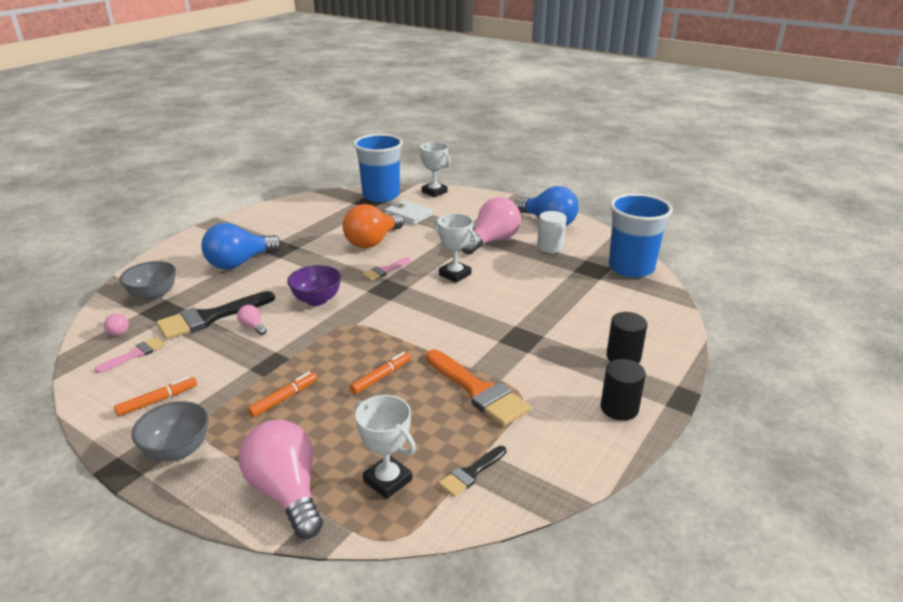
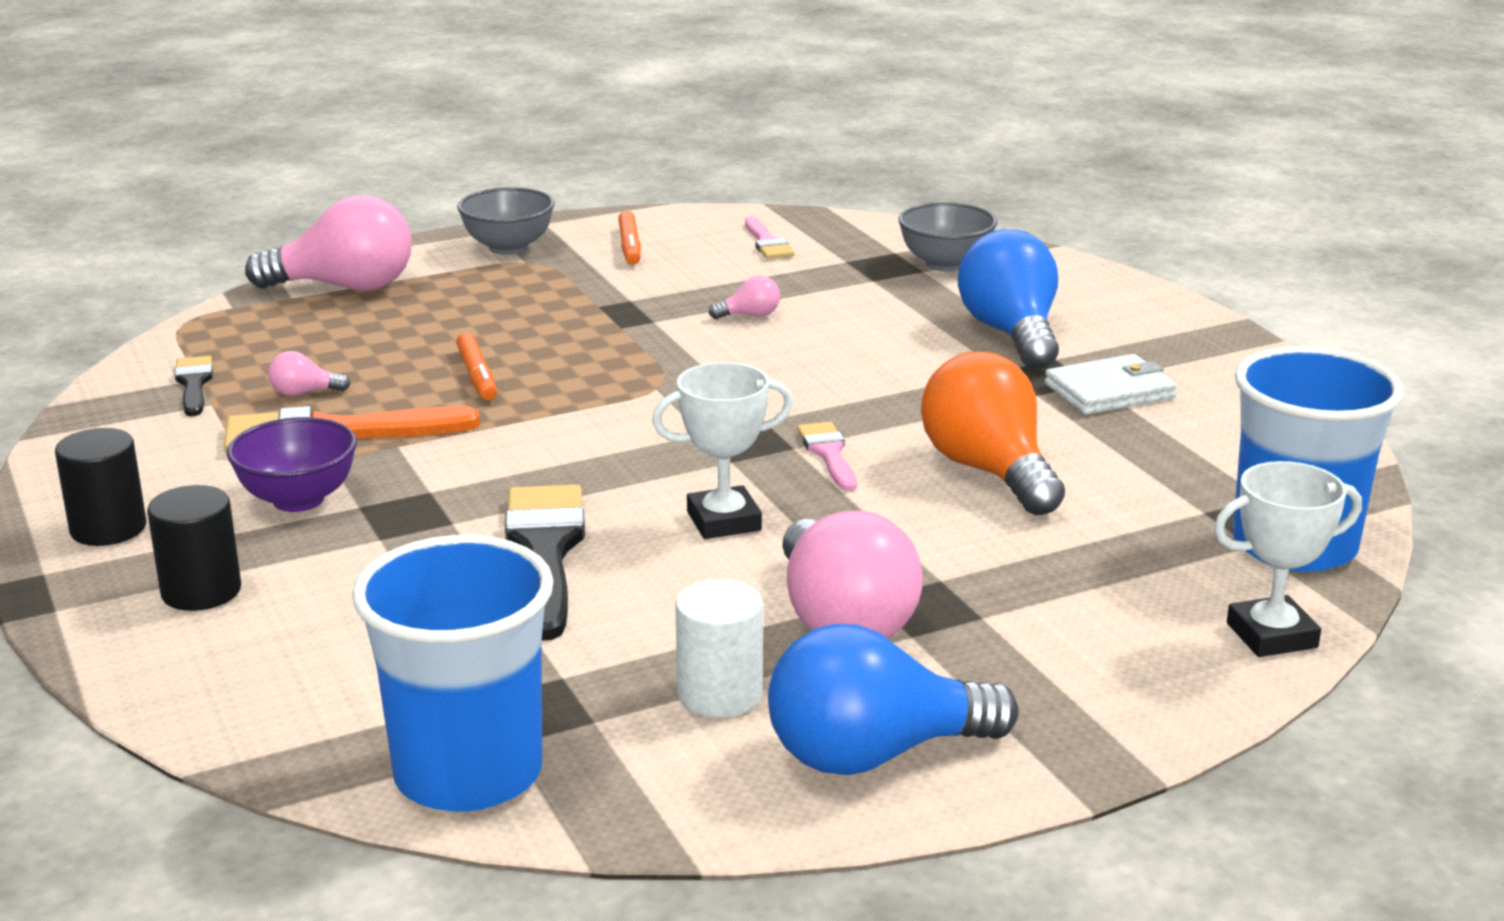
camera: 120 degrees right, 5 degrees down
pink light bulb [104,314,129,336] -> pink light bulb moved to [268,351,351,396]
black brush [156,291,275,340] -> black brush moved to [505,484,585,641]
orange marker [248,371,317,417] -> none
purple bowl [287,265,341,306] -> purple bowl moved to [227,417,357,512]
white trophy [355,395,416,499] -> none
white wallet [385,200,433,225] -> white wallet moved to [1045,354,1177,415]

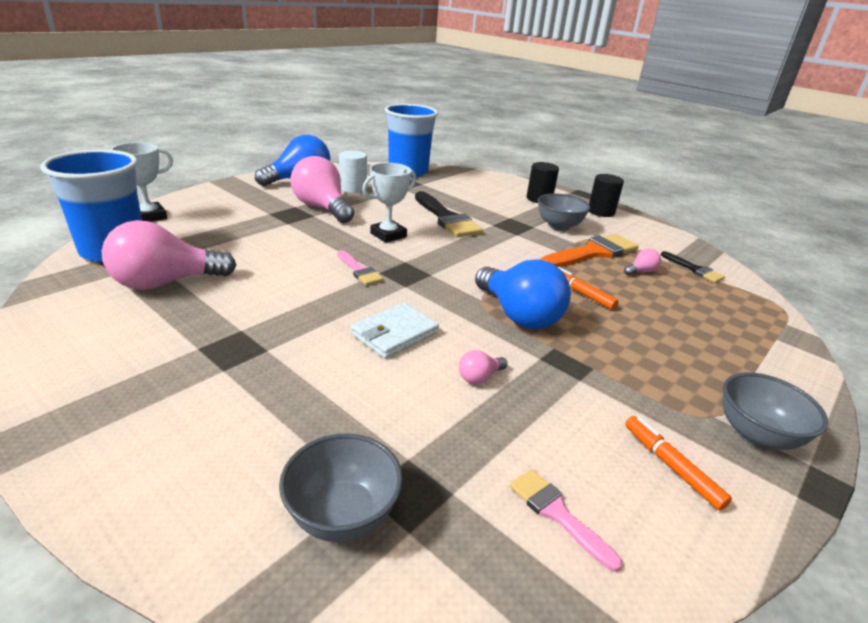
camera: 155 degrees right, 5 degrees up
purple bowl [227,417,357,512] -> grey bowl [538,194,590,231]
pink light bulb [245,195,412,291] -> pink light bulb moved to [102,220,237,290]
orange light bulb [921,351,1065,515] -> none
blue light bulb [958,229,1059,369] -> blue light bulb moved to [475,259,571,329]
white wallet [1045,354,1177,415] -> white wallet moved to [351,302,439,359]

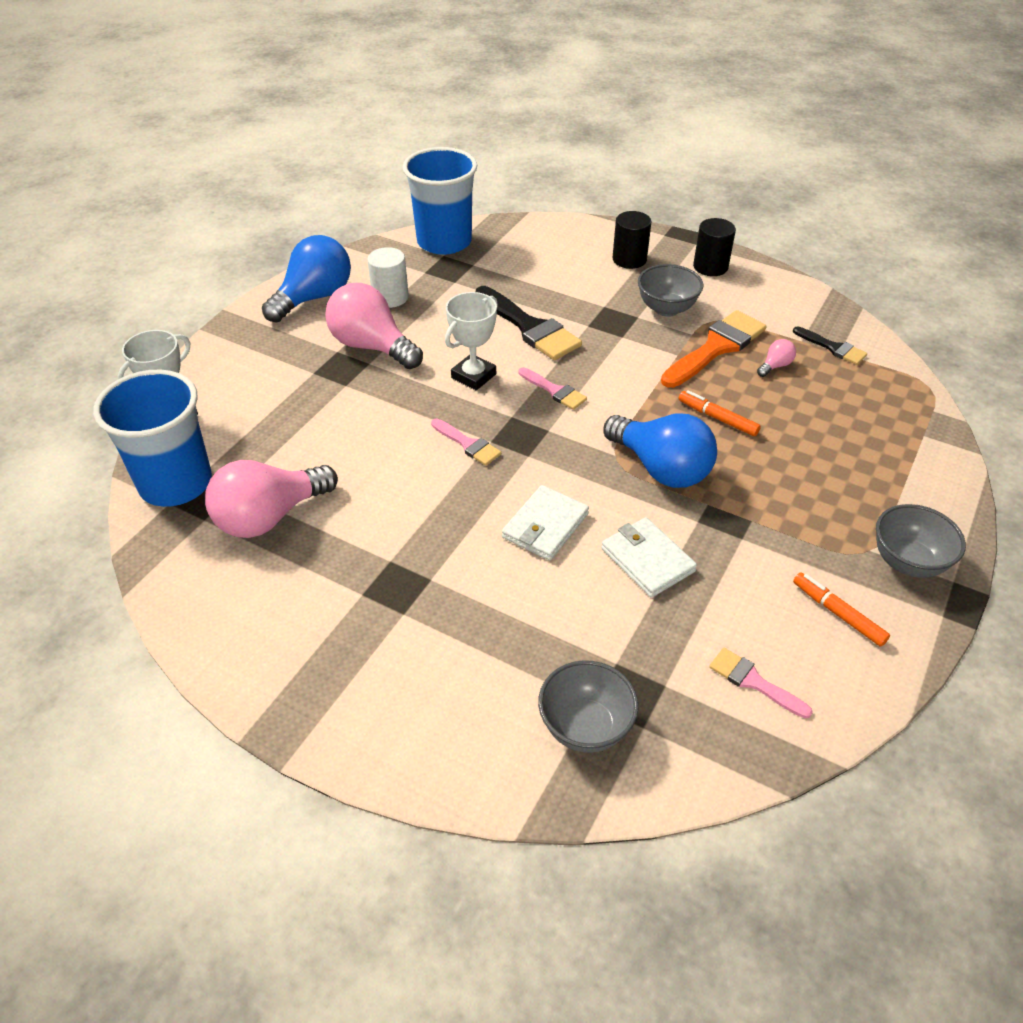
camera: 10 degrees left, 15 degrees up
pink light bulb [459,350,508,384] -> white wallet [602,517,697,598]
none -> pink brush [519,367,587,410]

